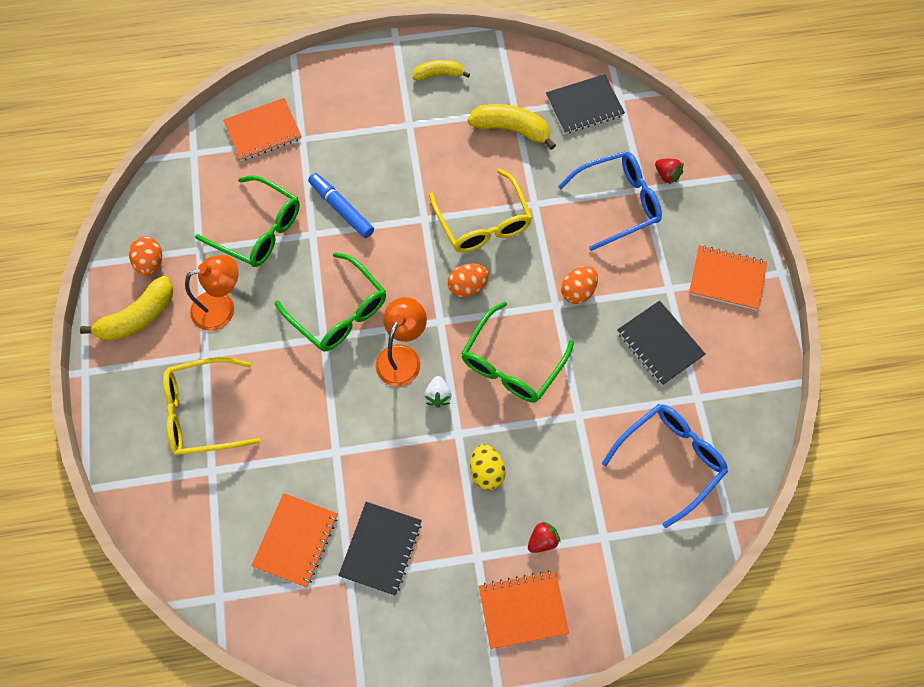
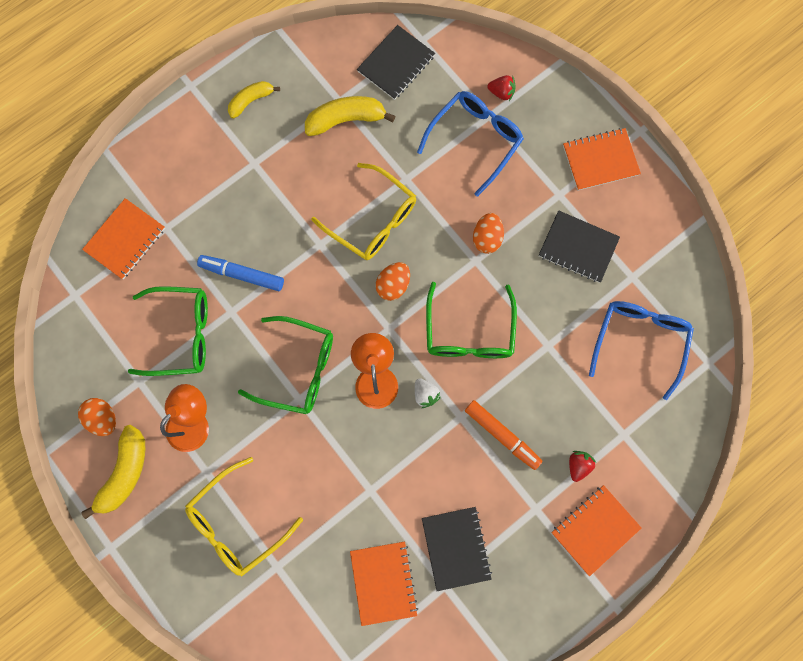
camera: 30 degrees left, 10 degrees up
yellow egg [470,444,505,490] -> orange marker [465,400,542,470]

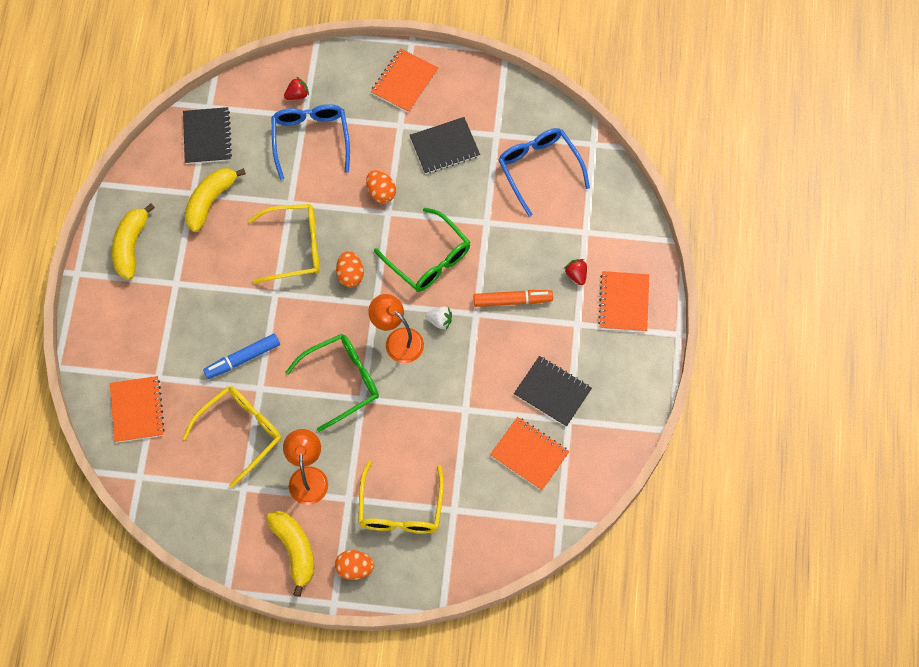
camera: 45 degrees left, 10 degrees down
orange egg [78,398,116,436] -> orange egg moved to [335,550,374,580]
green glasses [128,286,208,376] -> yellow glasses [182,386,281,488]
yellow banana [228,81,280,119] -> yellow banana [112,203,155,280], size x1.56

